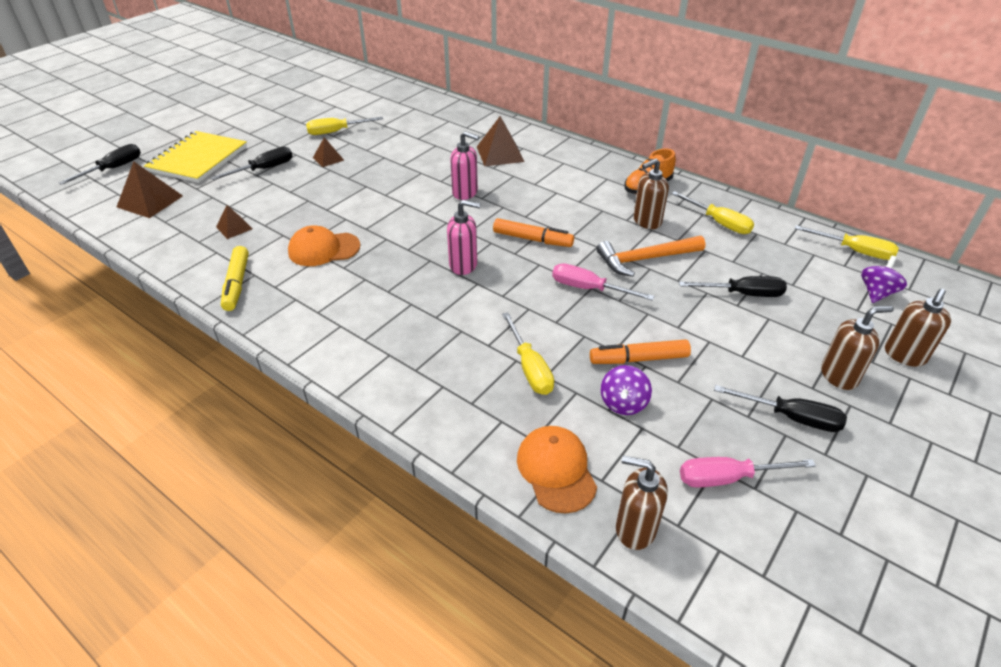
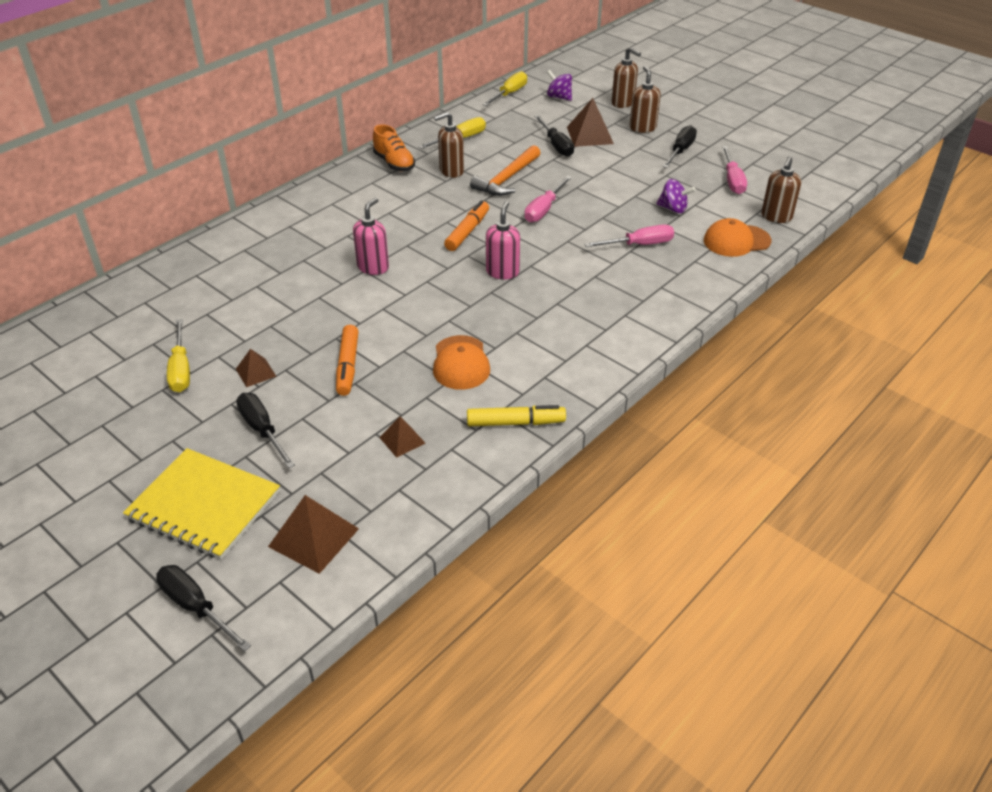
camera: 85 degrees left, 0 degrees up
brown pyramid [477,116,524,166] -> brown pyramid moved to [567,98,614,147]
yellow screwdriver [502,312,554,395] -> pink screwdriver [584,224,674,247]
orange marker [590,339,691,364] -> orange marker moved to [336,325,359,396]
orange hammer [597,236,705,277] -> orange hammer turned 45 degrees clockwise [470,145,541,196]
brown soap dispenser [633,158,669,229] -> brown soap dispenser turned 90 degrees clockwise [434,112,464,178]
black screwdriver [679,276,787,297] -> black screwdriver turned 150 degrees clockwise [534,115,574,157]

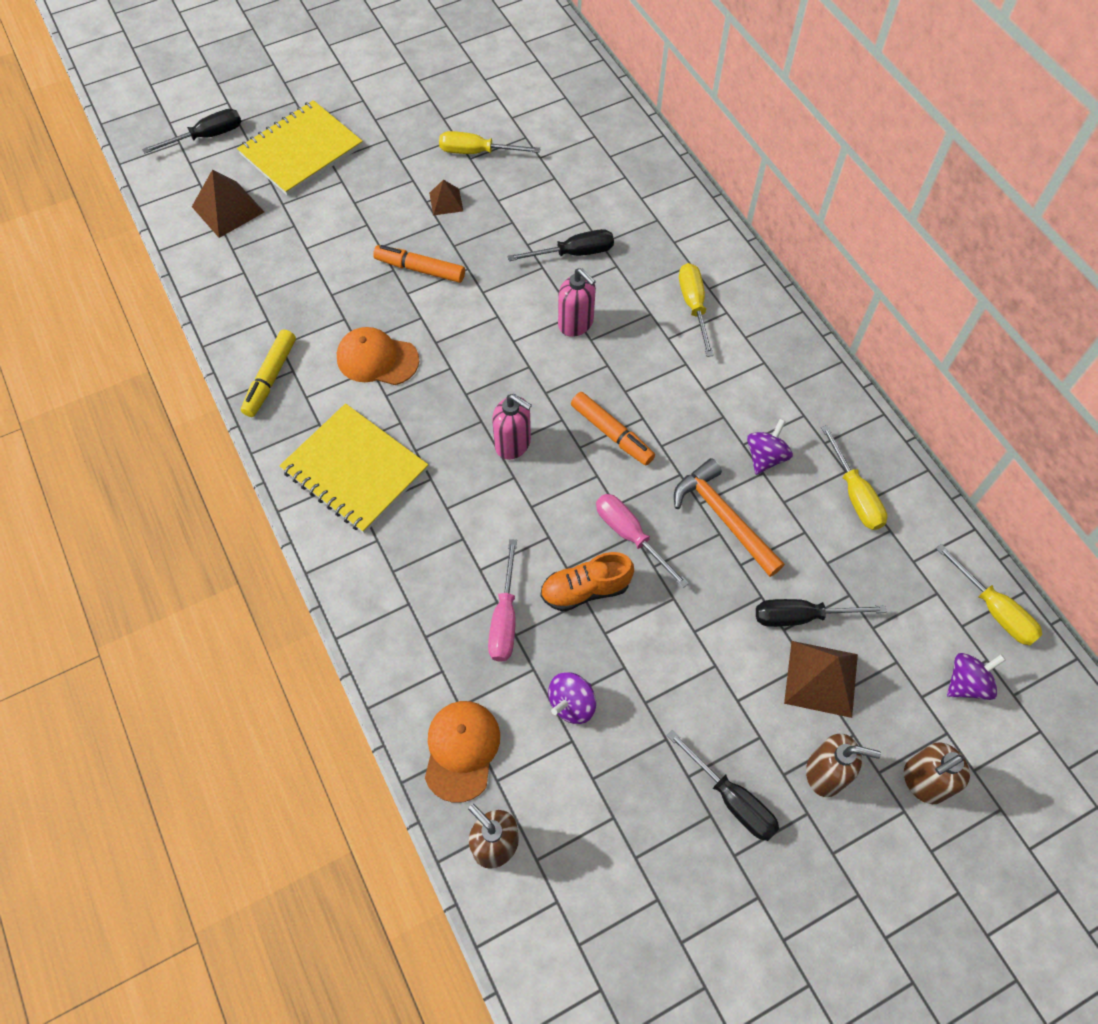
camera: 110 degrees right, 20 degrees up
black screwdriver [236,393,295,468] -> black screwdriver moved to [507,229,614,261]
orange shoe [373,124,415,171] -> orange shoe moved to [541,552,634,612]
brown pyramid [379,416,426,458] -> none
brown soap dispenser [434,112,464,178] -> purple spinning top [747,419,793,475]
pink screwdriver [722,146,747,194] -> none
none -> yellow notebook [280,403,428,533]
none -> yellow screwdriver [679,263,714,357]

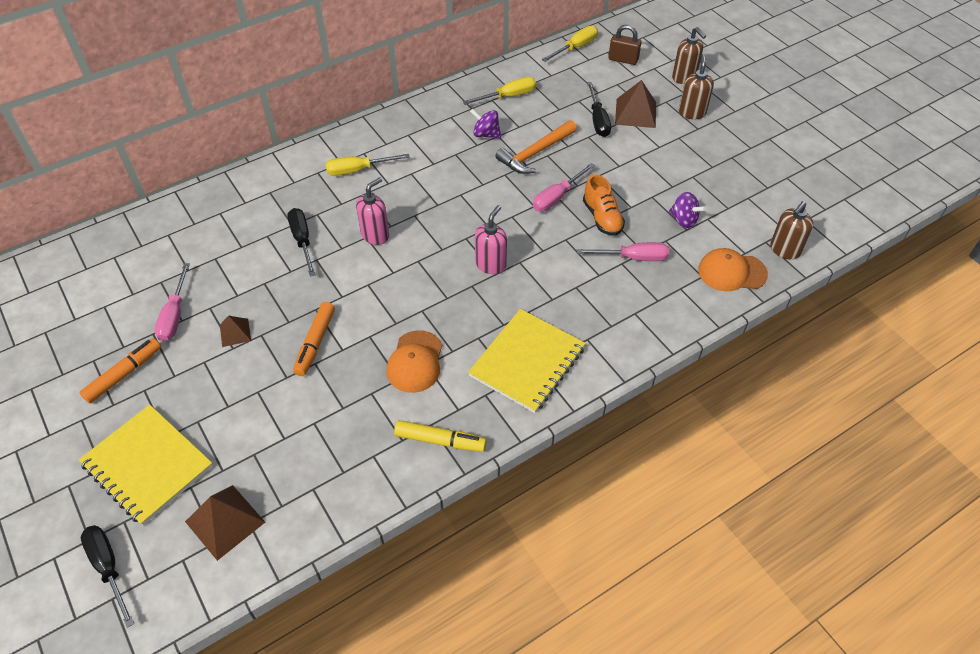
camera: 95 degrees left, 10 degrees down
yellow screwdriver [439,131,541,154] -> pink screwdriver [154,263,190,342]
orange marker [571,392,655,465] -> orange marker moved to [79,338,161,404]
black screwdriver [667,730,779,841] -> none
purple spinning top [947,653,1006,700] -> brown padlock [609,25,641,65]

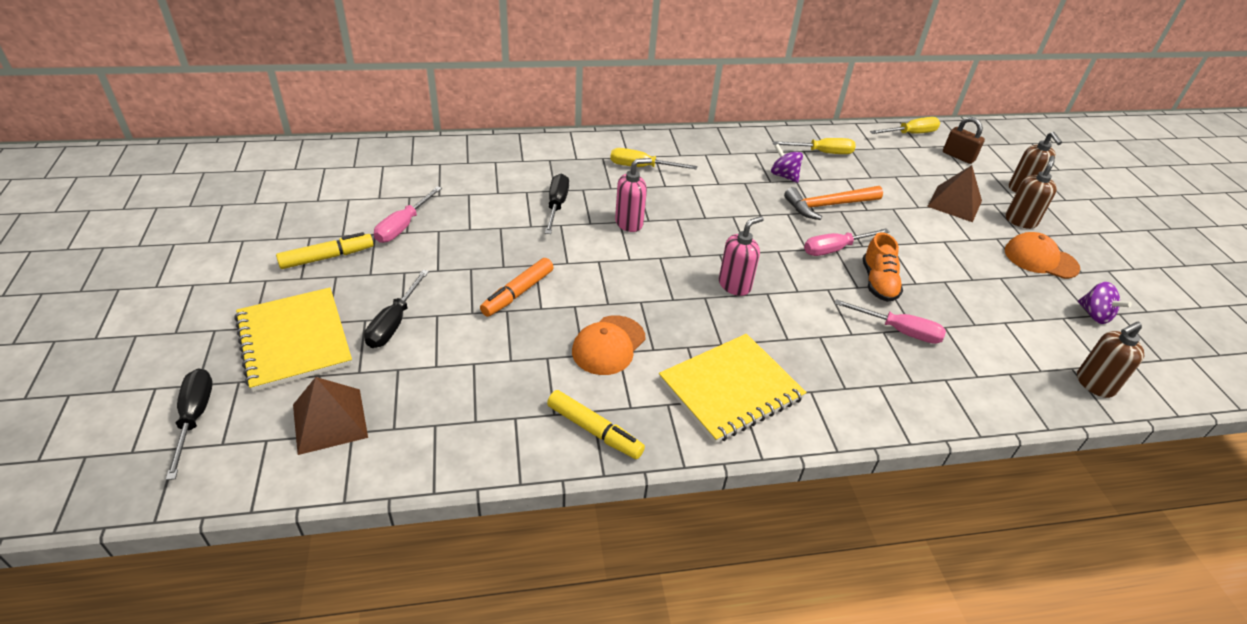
camera: 20 degrees right, 10 degrees down
orange marker [79,338,161,404] -> yellow marker [276,232,374,269]
brown pyramid [220,315,251,347] -> none
black screwdriver [587,82,611,137] -> black screwdriver moved to [364,270,429,348]
purple spinning top [669,192,706,228] -> purple spinning top moved to [1078,282,1132,324]
orange cap [698,248,768,291] -> orange cap moved to [1005,232,1080,279]

